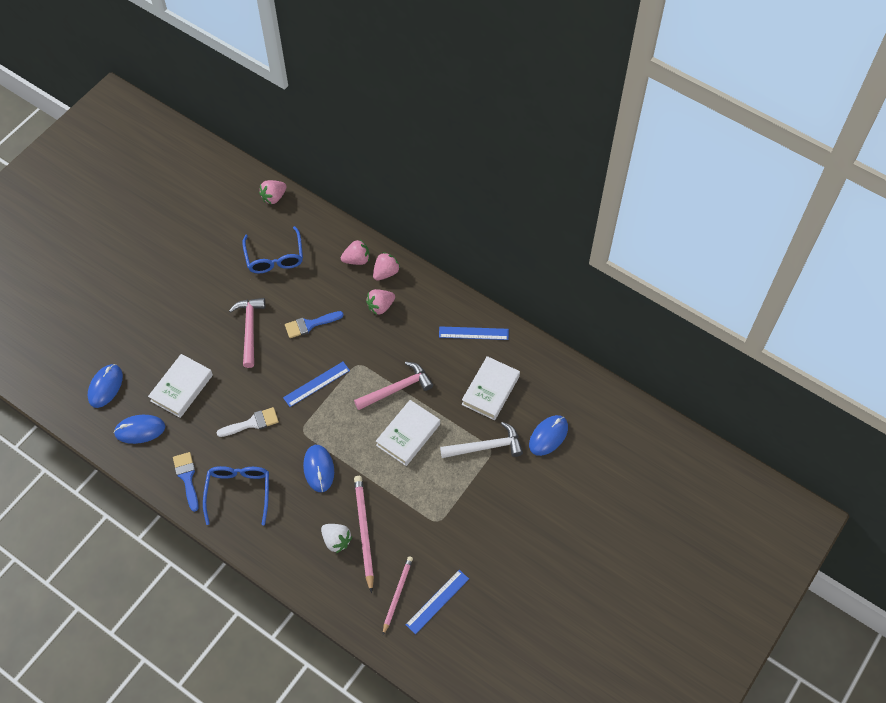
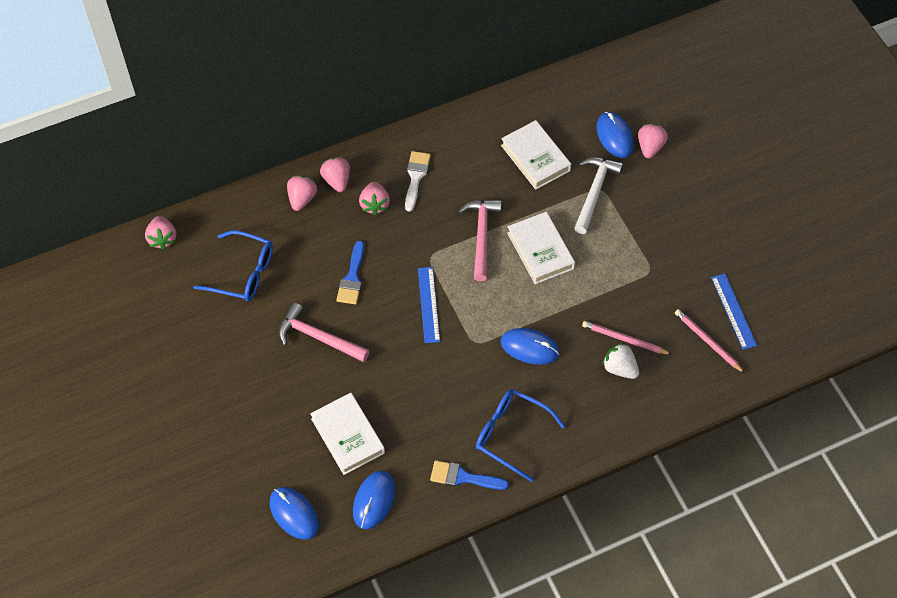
camera: 60 degrees left, 0 degrees up
white brush [216,407,279,437] -> white brush moved to [405,151,431,212]
white strawberry [321,524,352,553] -> white strawberry turned 120 degrees counterclockwise [602,343,639,379]
pink pencil [354,476,374,593] -> pink pencil [582,321,672,355], size x0.67
blue ruler [439,326,509,340] -> none
none -> pink strawberry [638,124,668,158]

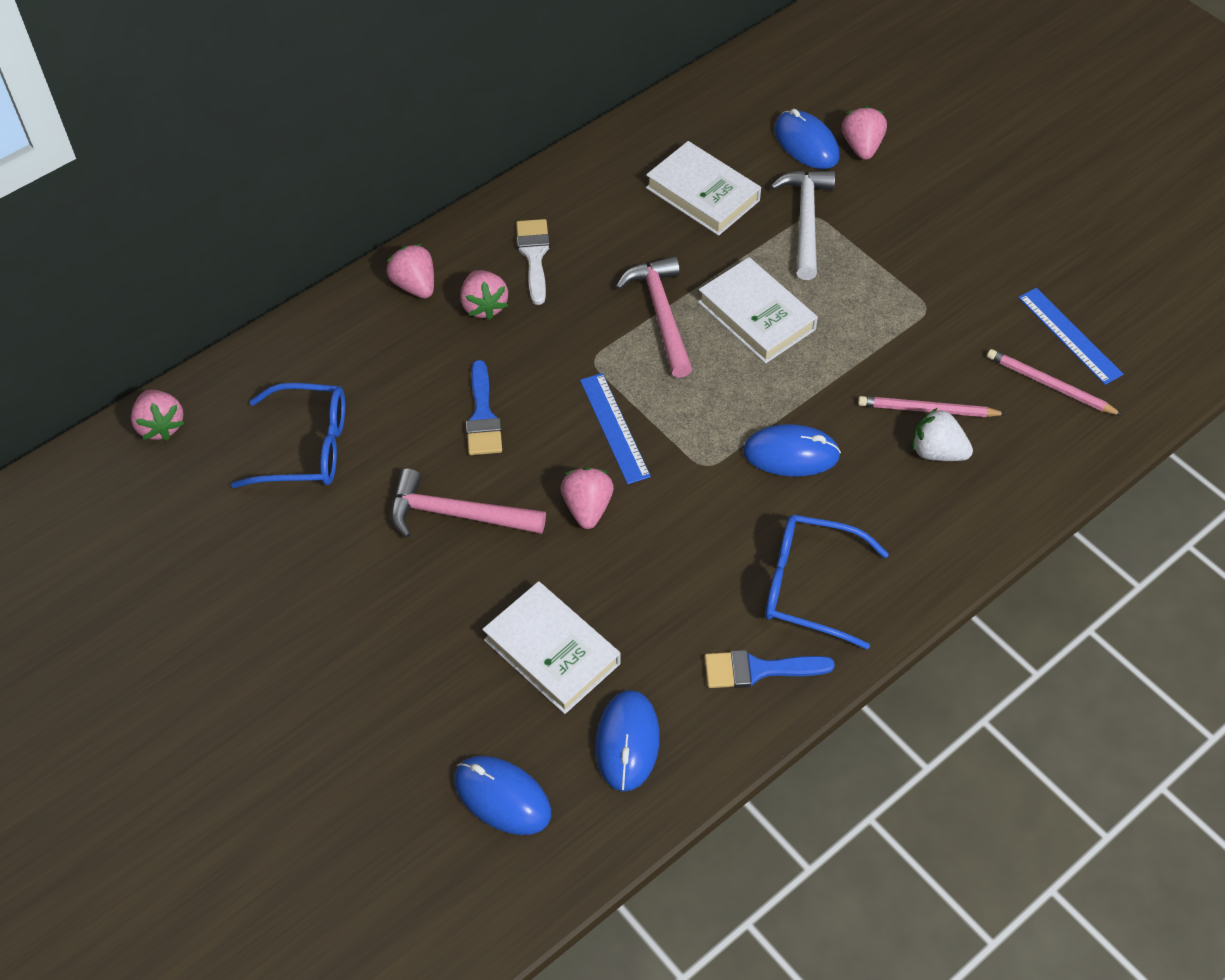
camera: 15 degrees left, 5 degrees down
pink strawberry [287,176,317,211] -> pink strawberry moved to [561,467,614,529]

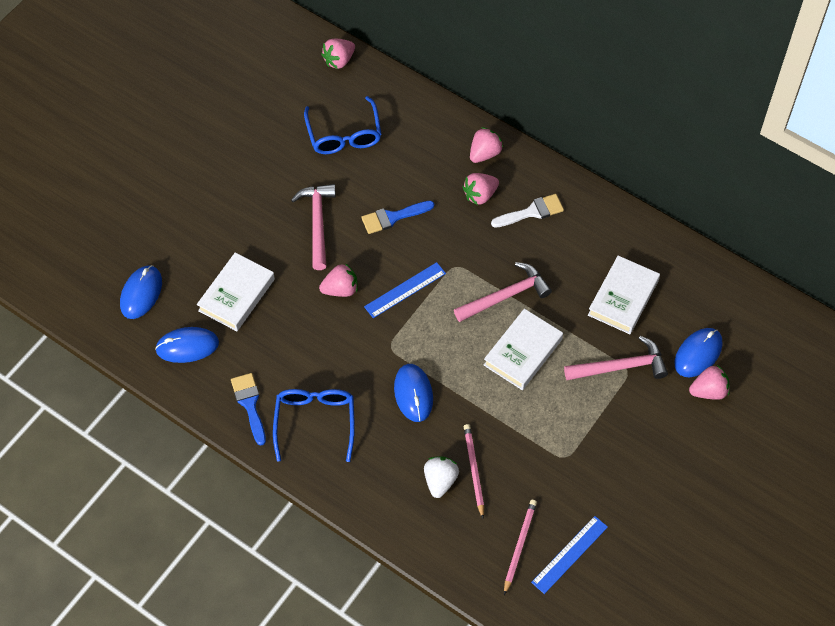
camera: 75 degrees right, 5 degrees up
white hammer [770,170,835,280] -> pink hammer [564,336,668,380]

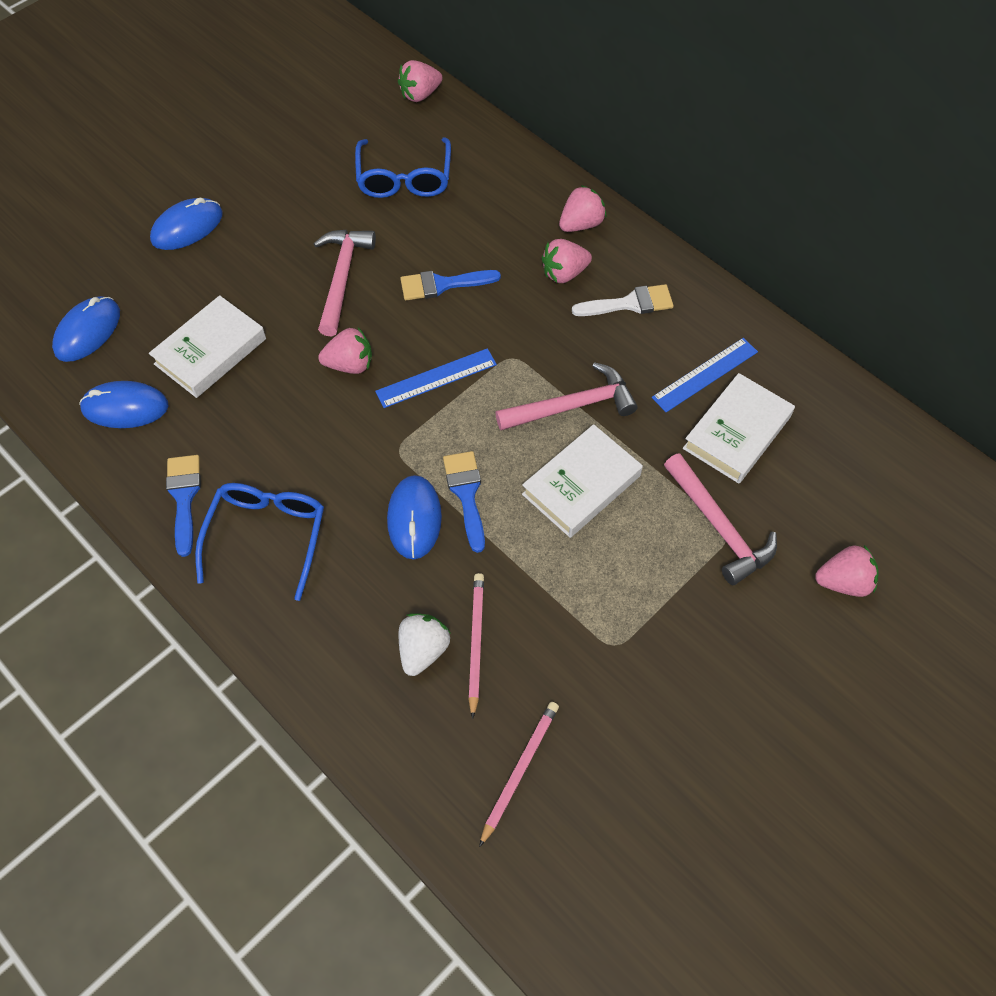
camera: 10 degrees right, 0 degrees up
blue ruler [531,516,608,594] -> blue ruler moved to [652,338,758,412]
pink hammer [564,336,668,380] -> pink hammer turned 60 degrees clockwise [664,453,777,585]
blue mouse [675,328,722,377] -> blue mouse moved to [150,198,223,250]
none -> blue brush [443,451,485,553]

